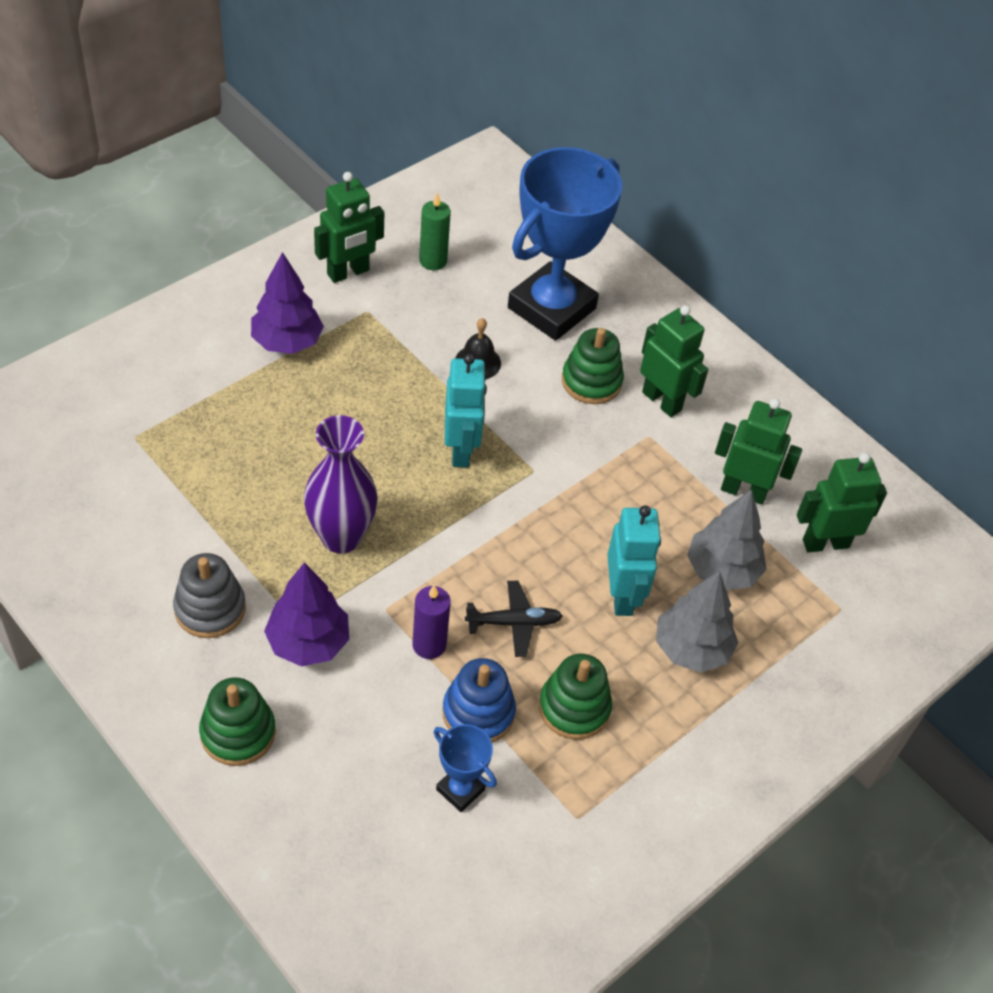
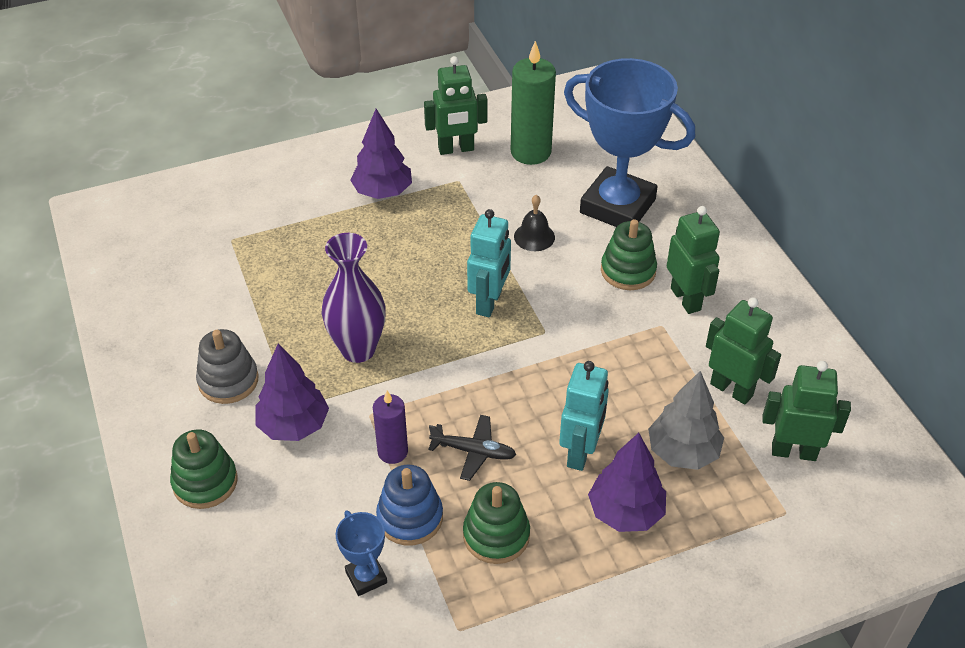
camera: 25 degrees right, 5 degrees down
green candle [419,193,451,270] -> green candle [511,41,556,165], size x1.69
blue trophy [508,147,622,341] -> blue trophy turned 60 degrees clockwise [564,58,695,227]
grey tree [656,571,738,673] -> purple tree [588,433,666,532]

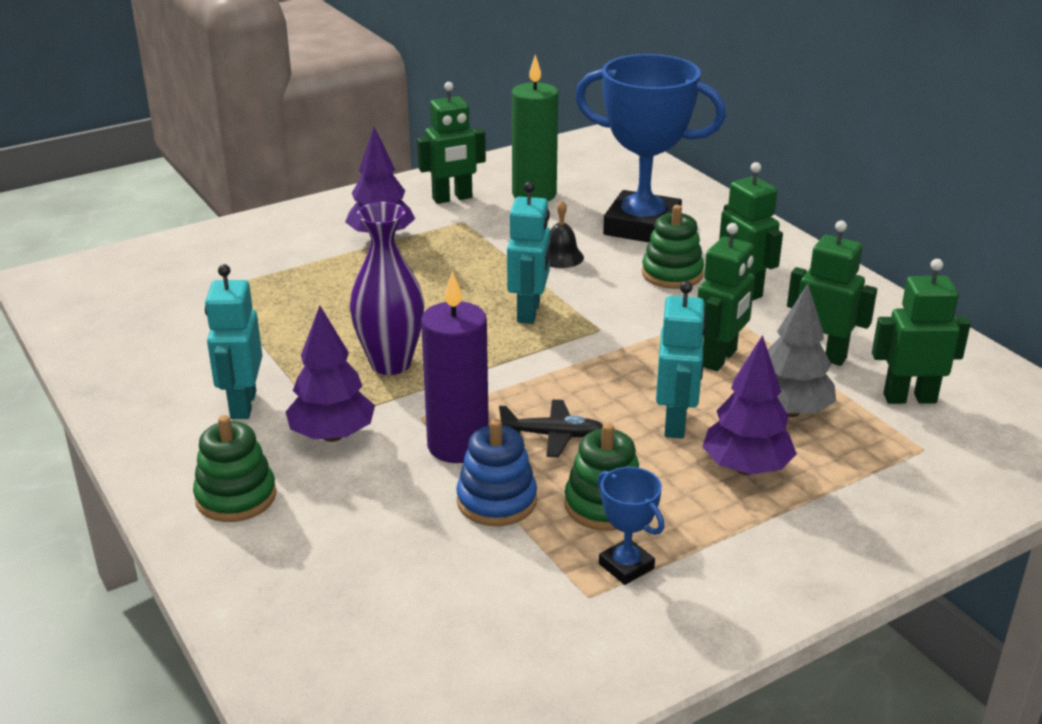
camera: 10 degrees left, 15 degrees down
grey stacking toy [196,329,259,404] -> turquoise robot [205,264,262,419]
blue trophy [336,510,387,596] -> blue trophy moved to [597,467,664,585]
purple candle [373,391,408,464] -> purple candle [421,271,489,463], size x1.69
none -> green robot [698,223,755,371]

